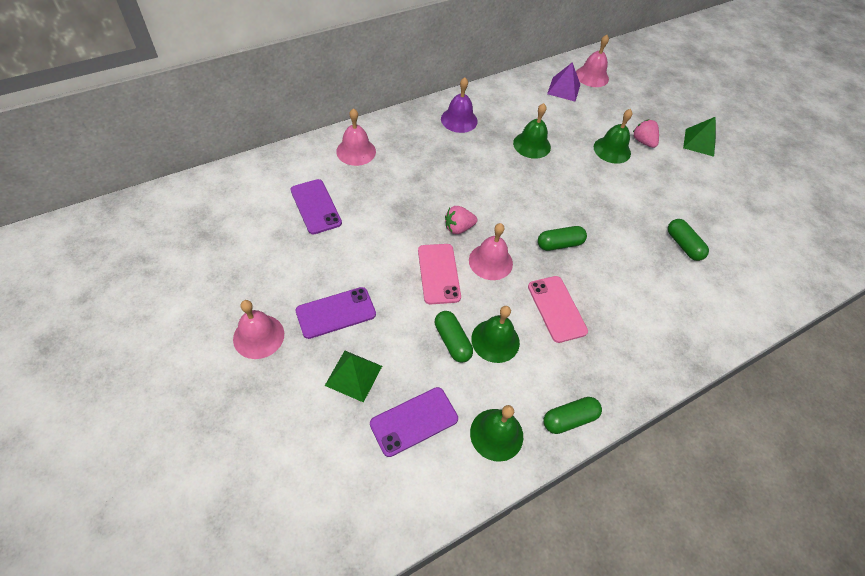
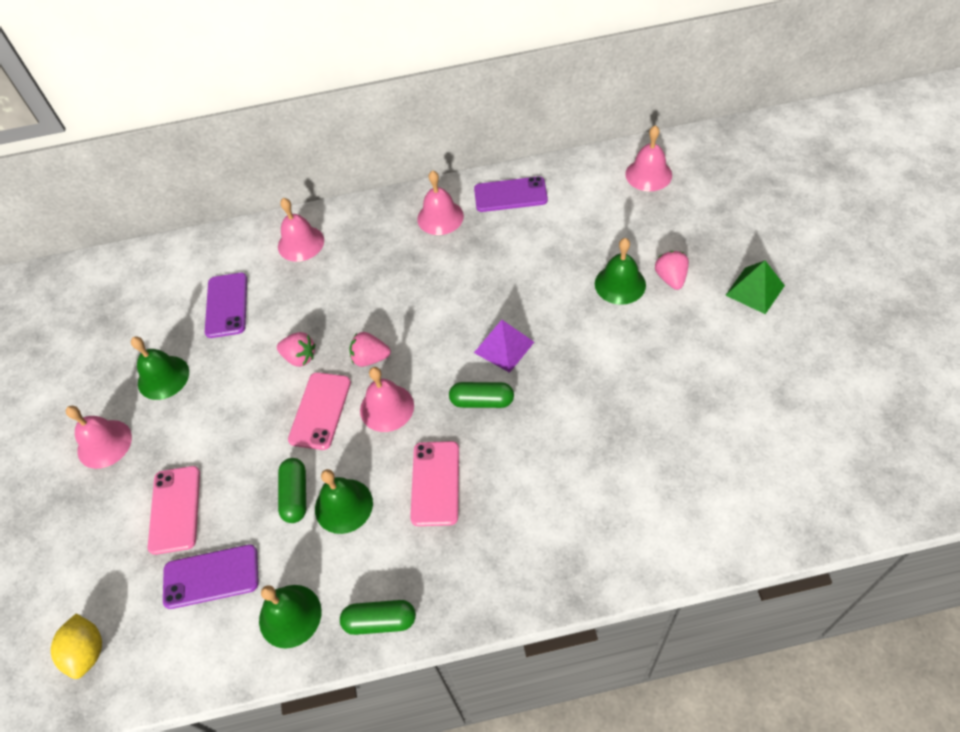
camera: 30 degrees right, 0 degrees up
purple phone [296,287,376,339] -> purple phone moved to [474,177,548,212]
green pyramid [325,351,382,403] -> pink phone [148,466,200,555]
purple bell [441,77,478,133] -> pink bell [417,170,464,235]
green bell [513,103,551,159] -> green bell moved to [131,337,189,400]
purple pyramid [547,62,580,102] -> purple pyramid moved to [474,320,534,373]
green capsule [668,219,709,261] -> none
none -> yellow lemon [51,614,102,679]
none -> pink strawberry [277,332,315,367]

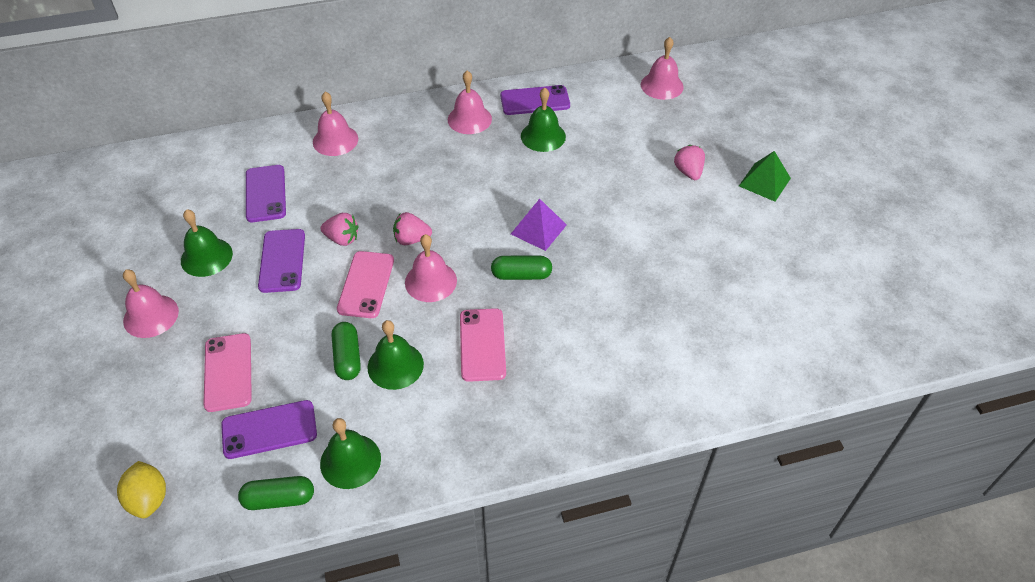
camera: 10 degrees left, 5 degrees down
green capsule [340,600,416,635] -> green capsule moved to [238,476,314,510]
green bell [595,238,646,305] -> green bell moved to [521,88,566,152]
none -> purple phone [258,229,305,293]

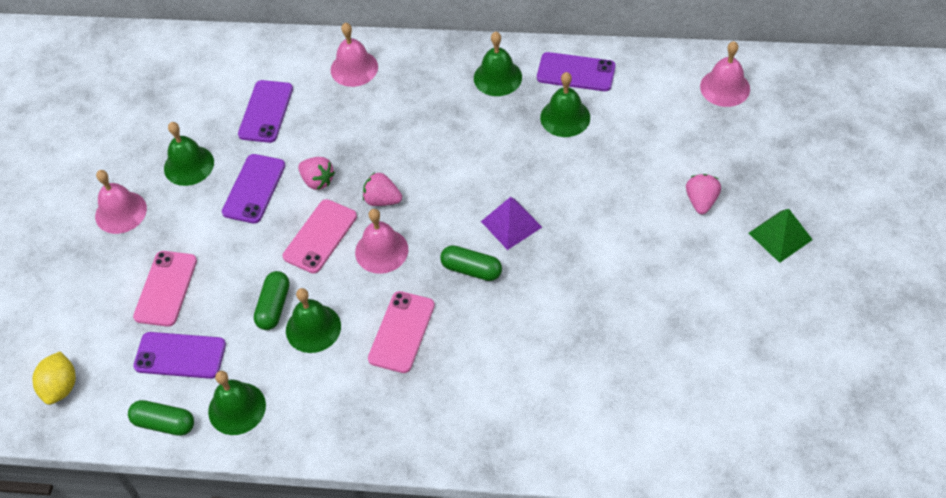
camera: 25 degrees right, 5 degrees up
pink bell [448,71,492,134] -> green bell [474,32,522,96]

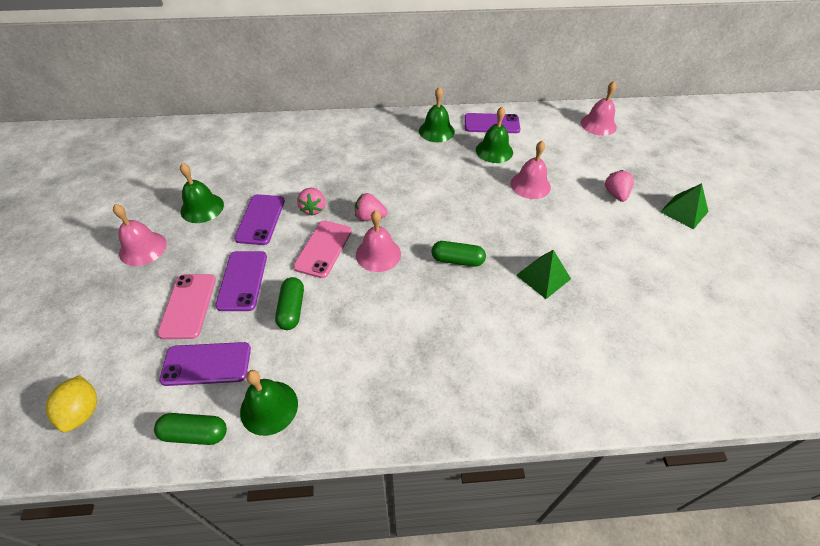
camera: 15 degrees left, 5 degrees down
purple phone [238,80,293,143] -> purple phone moved to [215,251,267,311]
green bell [286,288,341,353] -> none
pink strawberry [298,157,335,190] -> pink strawberry turned 60 degrees clockwise [297,188,326,216]
pink bell [331,23,378,87] -> pink bell moved to [511,140,551,199]
pink phone [368,291,435,373] -> none
purple pyramid [481,197,542,250] -> none
none -> green pyramid [516,250,571,299]

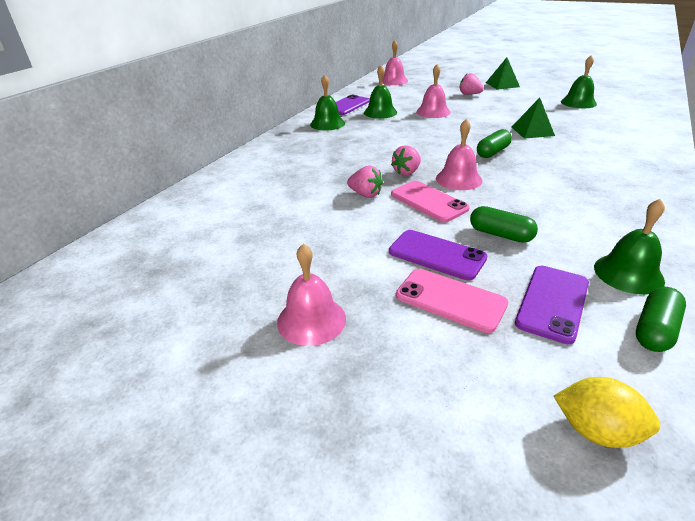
camera: 55 degrees left, 15 degrees down
green bell [180,163,224,223] -> green bell moved to [561,55,597,108]
purple phone [234,194,285,245] -> none

